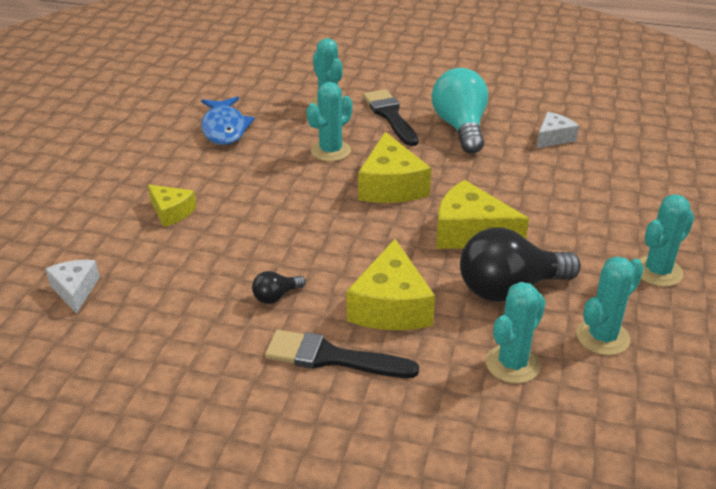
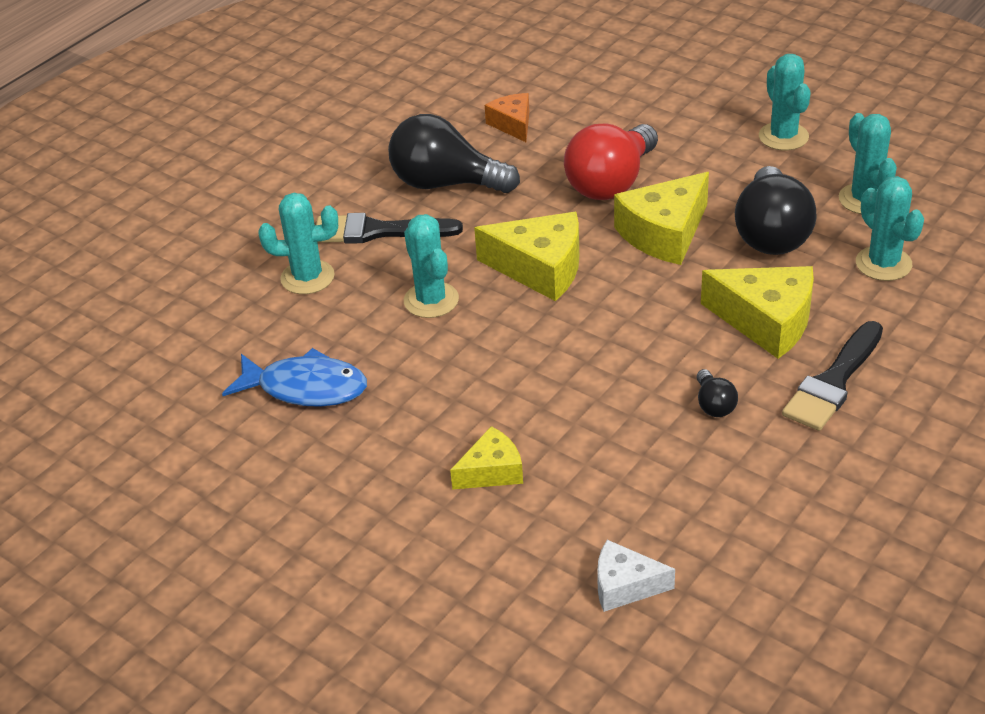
camera: 65 degrees left, 5 degrees up
turquoise light bulb [432,68,488,154] -> black light bulb [388,114,520,193]
white cheese [537,112,579,148] -> orange cheese [485,93,529,142]
none -> red light bulb [564,123,658,200]

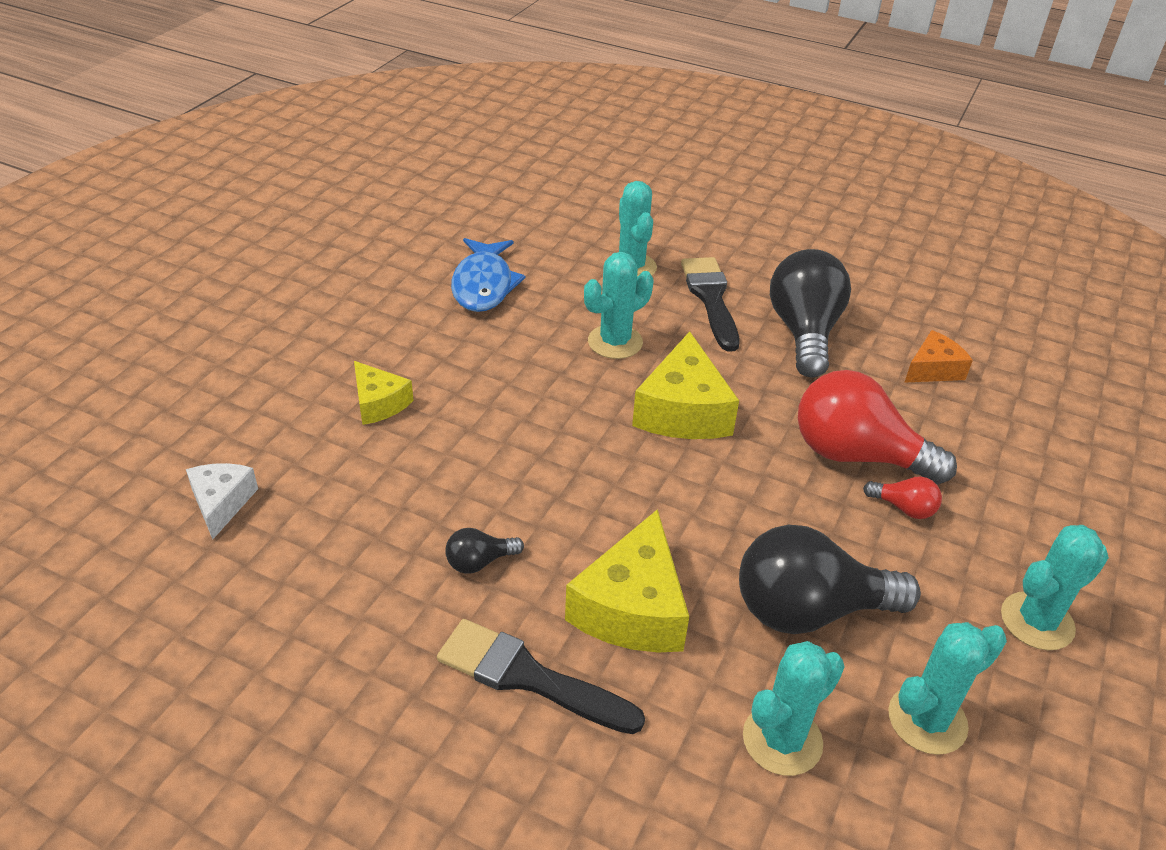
camera: 75 degrees right, 0 degrees up
yellow cheese [614,172,709,265] -> none
none -> red light bulb [863,476,942,519]

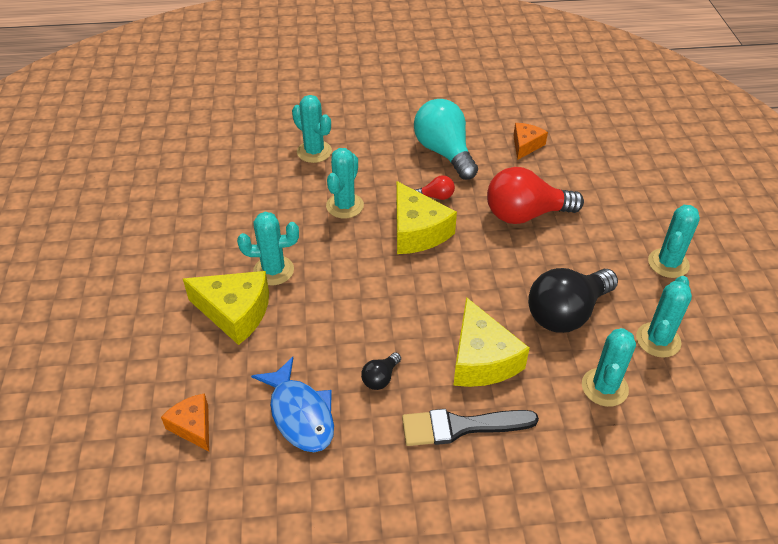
camera: 30 degrees left, 5 degrees up
white cheese [186,463,258,540] -> orange cheese [161,393,209,451]
yellow cheese [354,361,414,425] -> yellow cheese [183,271,269,345], size x1.69
blue fish [451,238,526,312] -> blue fish moved to [251,357,334,452]
black brush [681,257,739,352] -> none
black light bulb [770,249,851,378] -> turquoise light bulb [414,99,478,180]
red light bulb [863,476,942,519] -> red light bulb moved to [416,175,455,200]
none -> turquoise cactus [237,212,299,285]

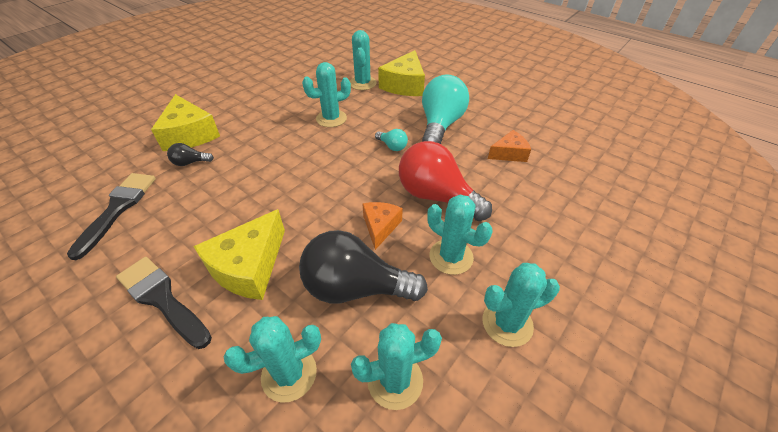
camera: 45 degrees right, 0 degrees up
orange cheese [161,393,209,451] -> orange cheese moved to [362,202,403,250]
turquoise cactus [237,212,299,285] -> turquoise cactus moved to [427,195,493,275]
blue fish [251,357,334,452] -> black brush [67,173,156,260]
black light bulb [361,352,401,390] -> black light bulb moved to [167,143,214,166]
yellow cheese [396,181,457,254] -> yellow cheese moved to [378,50,425,96]
red light bulb [416,175,455,200] -> turquoise light bulb [375,129,408,151]

